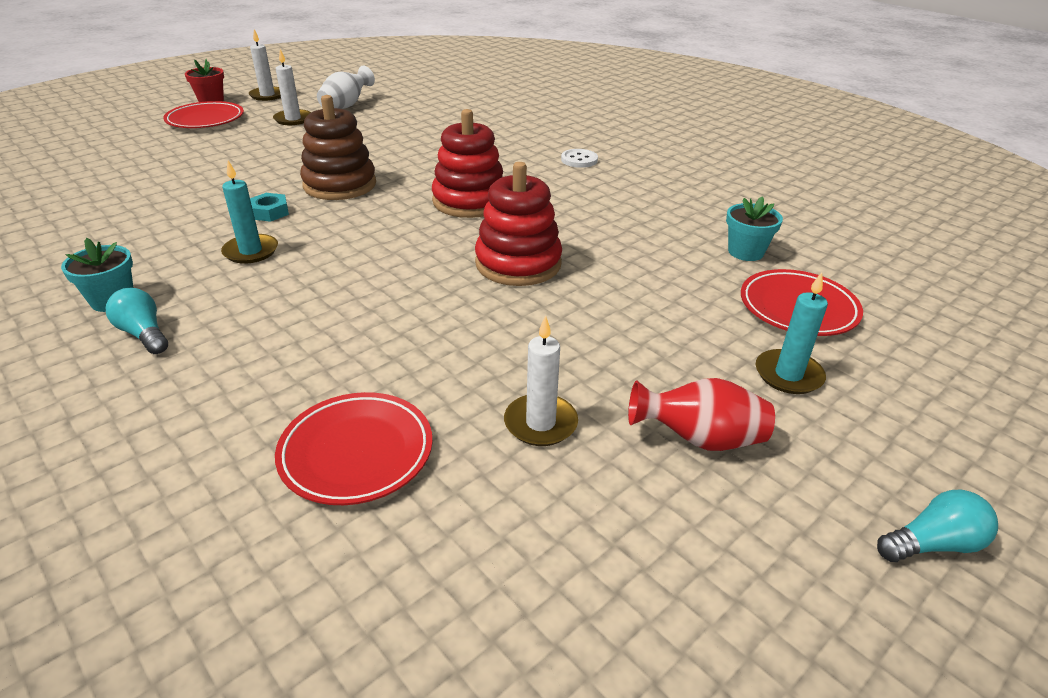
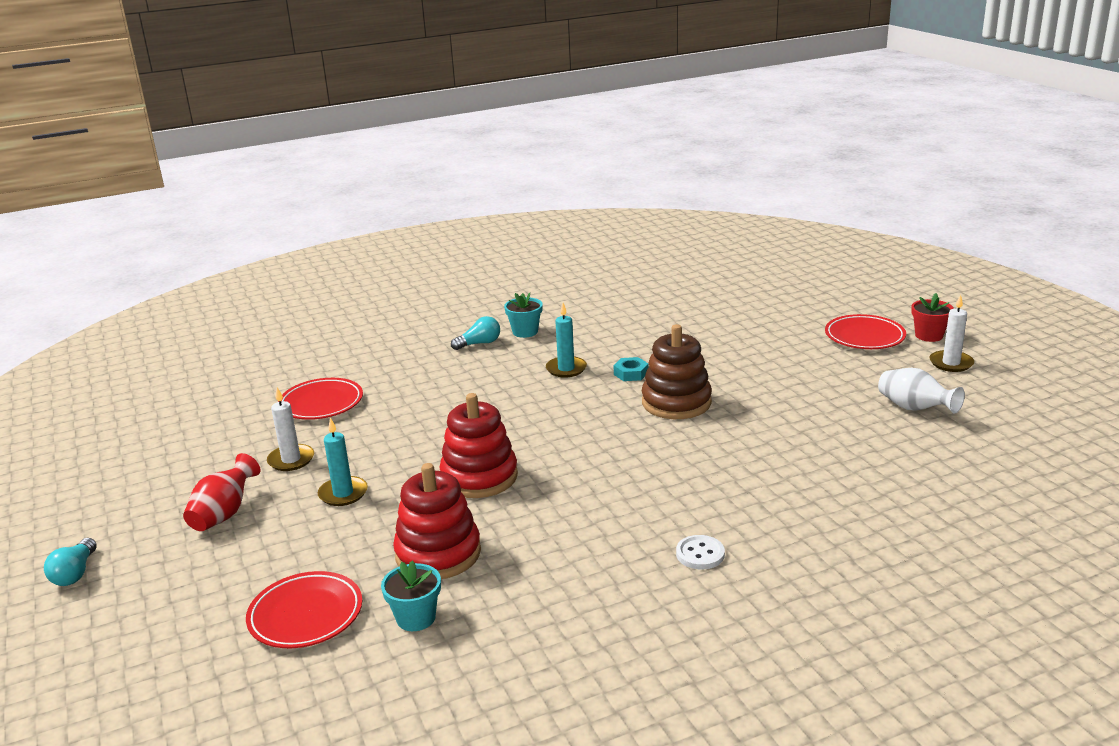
camera: 110 degrees right, 10 degrees down
white candle [273,49,311,125] -> none
red stacking toy [432,109,503,218] -> red stacking toy moved to [393,463,481,579]
turquoise candle [756,272,828,394] -> turquoise candle moved to [318,418,368,506]

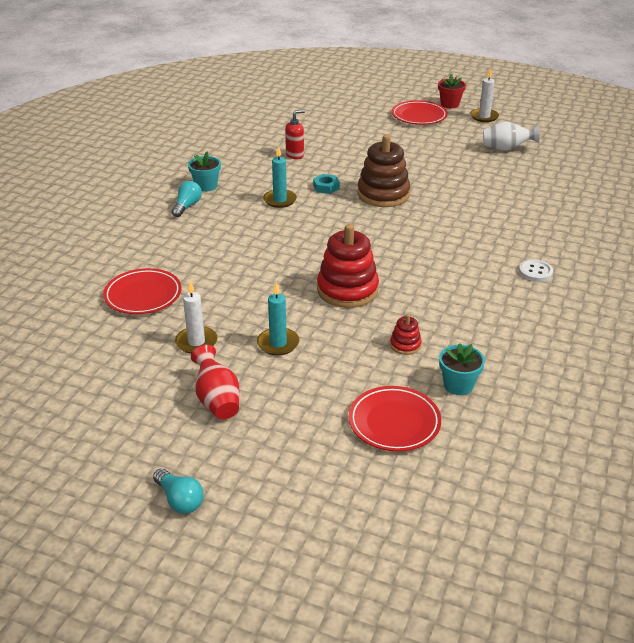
camera: 45 degrees left, 10 degrees up
red stacking toy [393,463,481,579] -> red stacking toy [390,314,422,355], size x0.46
none -> red soap dispenser [285,110,305,159]

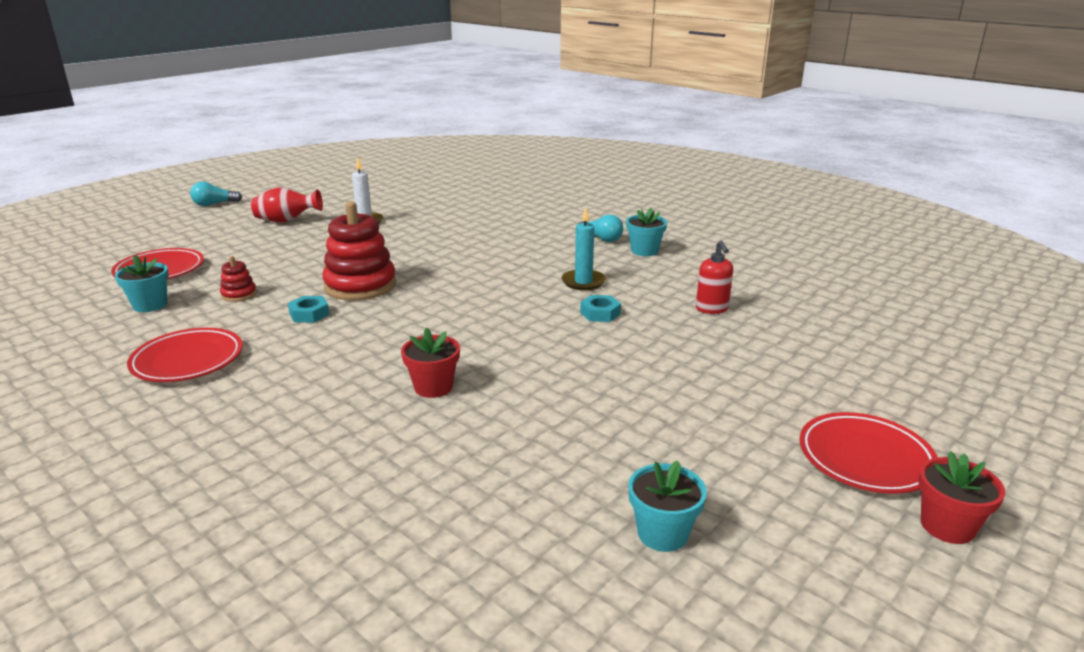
camera: 110 degrees right, 10 degrees down
red plate [103,268,181,314] -> red plate moved to [127,328,243,382]
turquoise candle [257,283,299,355] -> none
brown stacking toy [357,135,410,207] -> none
white candle [470,68,499,122] -> none
white vase [483,121,540,151] -> turquoise flower pot [628,460,707,552]
white button [519,260,553,282] -> none
none -> turquoise nut [288,296,329,323]
none -> red flower pot [401,327,460,398]

